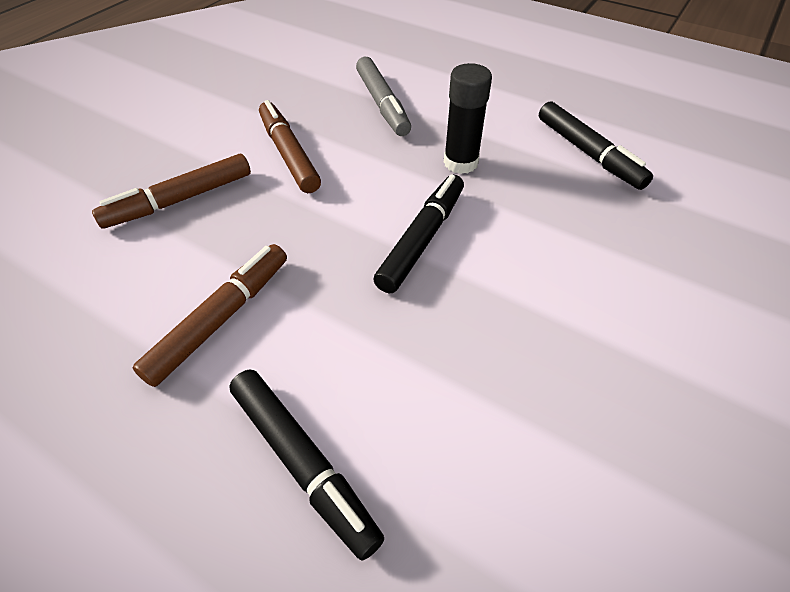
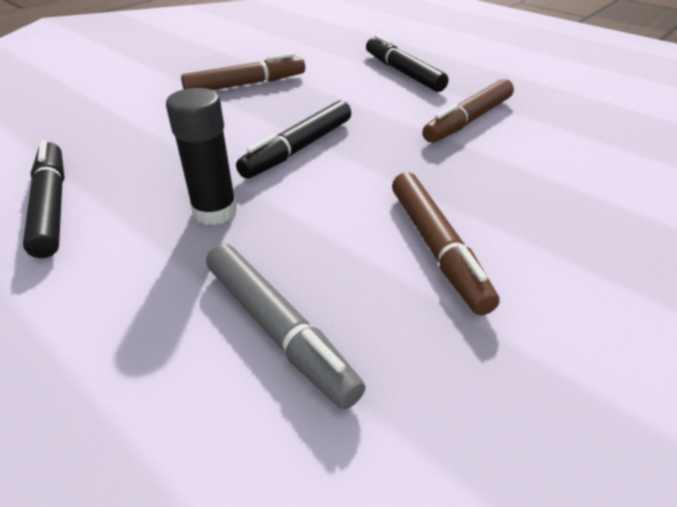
camera: 170 degrees left, 10 degrees down
brown marker [92,154,251,229] -> brown marker moved to [181,53,305,90]
grey marker [356,57,411,136] -> grey marker turned 150 degrees clockwise [206,244,365,409]

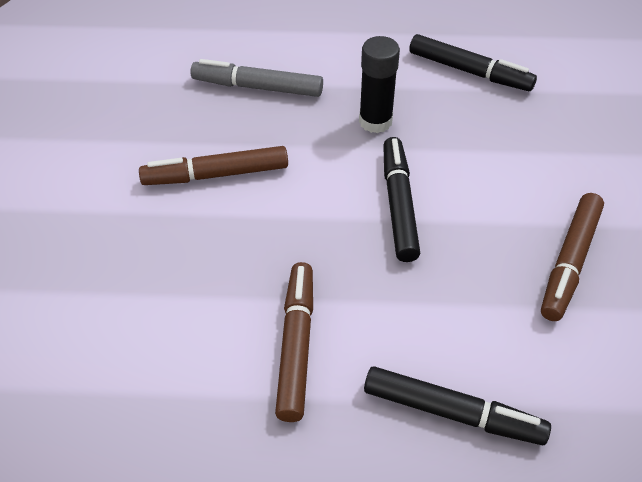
camera: 140 degrees right, 10 degrees up
brown marker [392,172,500,315] -> brown marker turned 45 degrees counterclockwise [139,146,288,185]

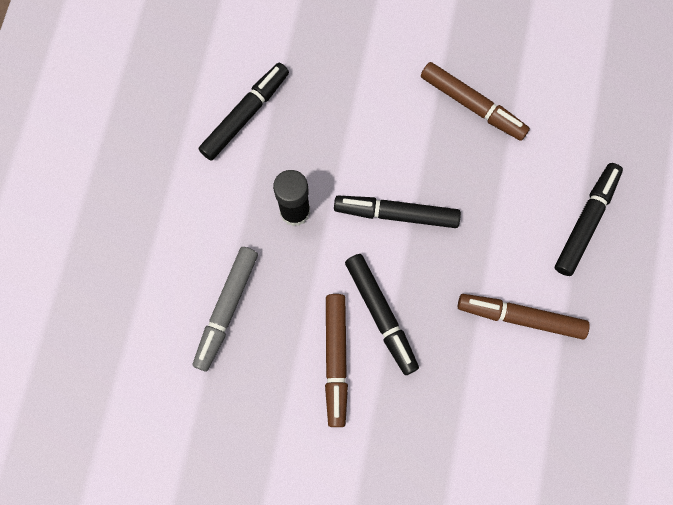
camera: 80 degrees left, 25 degrees up
none -> black marker [345,254,419,375]

